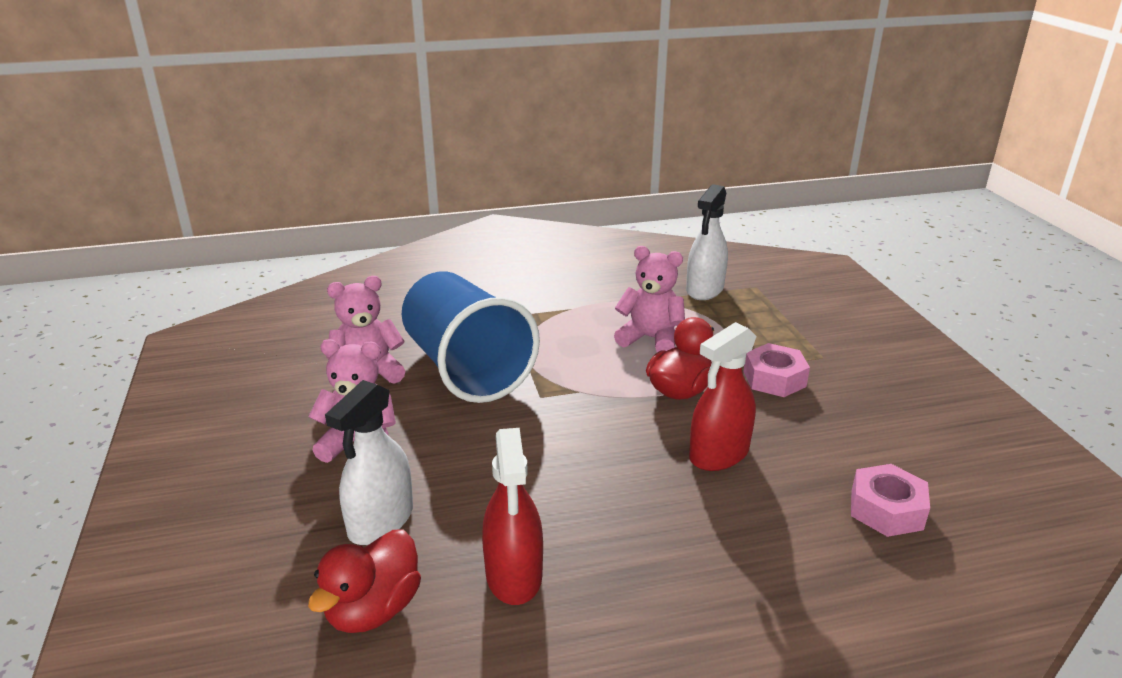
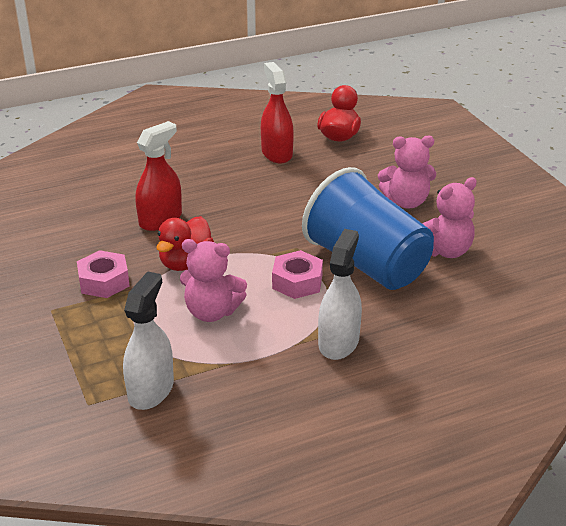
camera: 170 degrees right, 5 degrees up
white spray bottle [325,380,413,545] -> white spray bottle moved to [318,229,362,360]
pink nut [851,464,930,537] -> pink nut moved to [272,250,323,299]

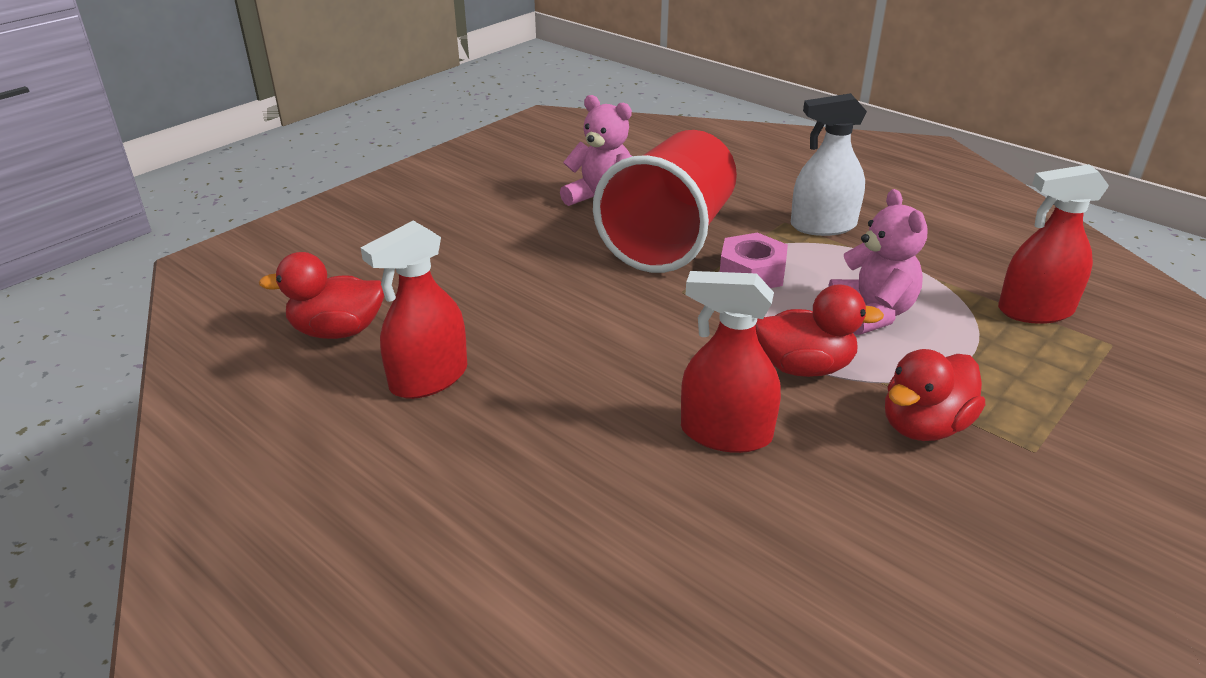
camera: 115 degrees left, 0 degrees up
pink nut [77,250,130,298] -> red duck [885,349,985,441]
white spray bottle [123,272,174,410] -> red spray bottle [998,164,1109,324]
blue cup [302,167,434,290] -> red cup [593,130,737,273]
pink teddy bear [378,136,436,208] -> none

